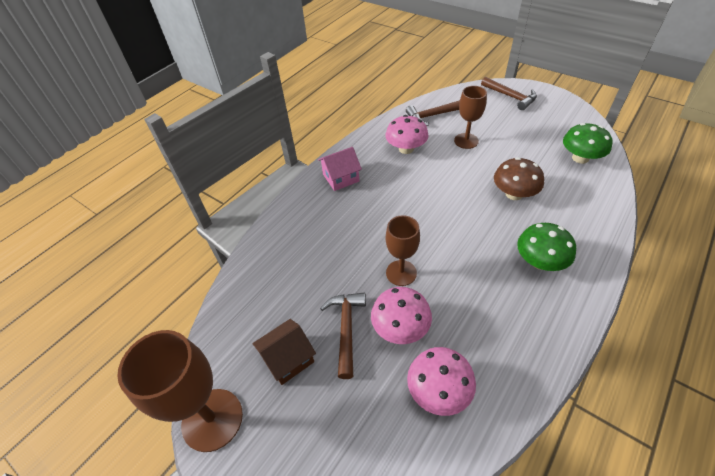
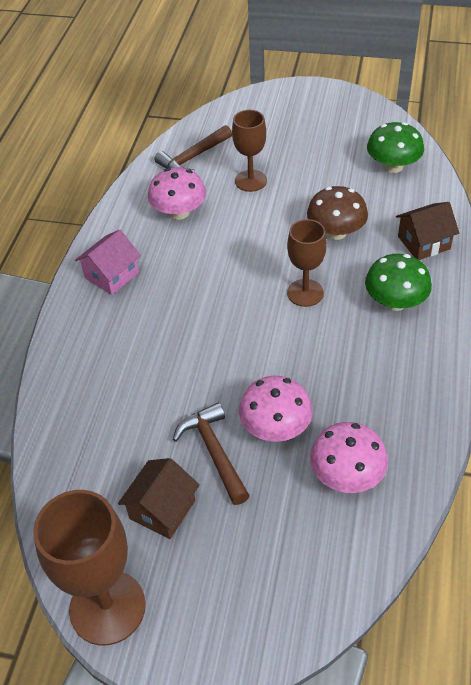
camera: 25 degrees left, 0 degrees up
brown goblet [386,215,420,286] -> brown goblet moved to [287,219,327,307]
brown hammer [481,77,537,110] -> none
none -> brown house [396,202,459,260]

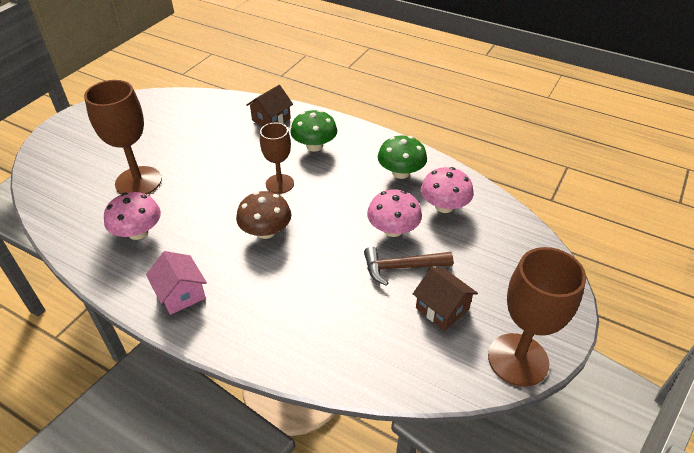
camera: 75 degrees left, 5 degrees down
brown hammer [154,125,232,172] -> none
brown goblet [232,110,267,192] -> brown goblet [84,80,162,194], size x1.60
brown mushroom [307,186,368,240] -> brown mushroom moved to [236,191,291,239]
green mushroom [367,122,424,173] -> green mushroom moved to [378,136,427,179]
brown house [396,202,459,260] -> brown house turned 45 degrees clockwise [246,85,293,126]

